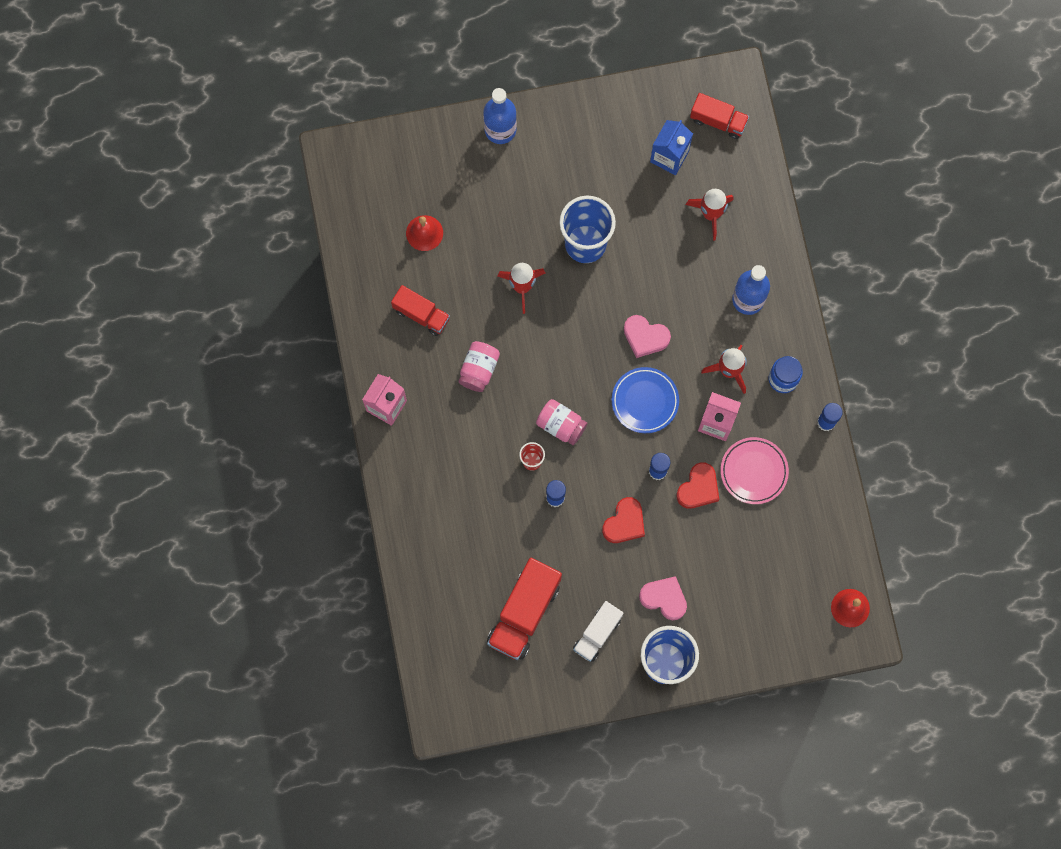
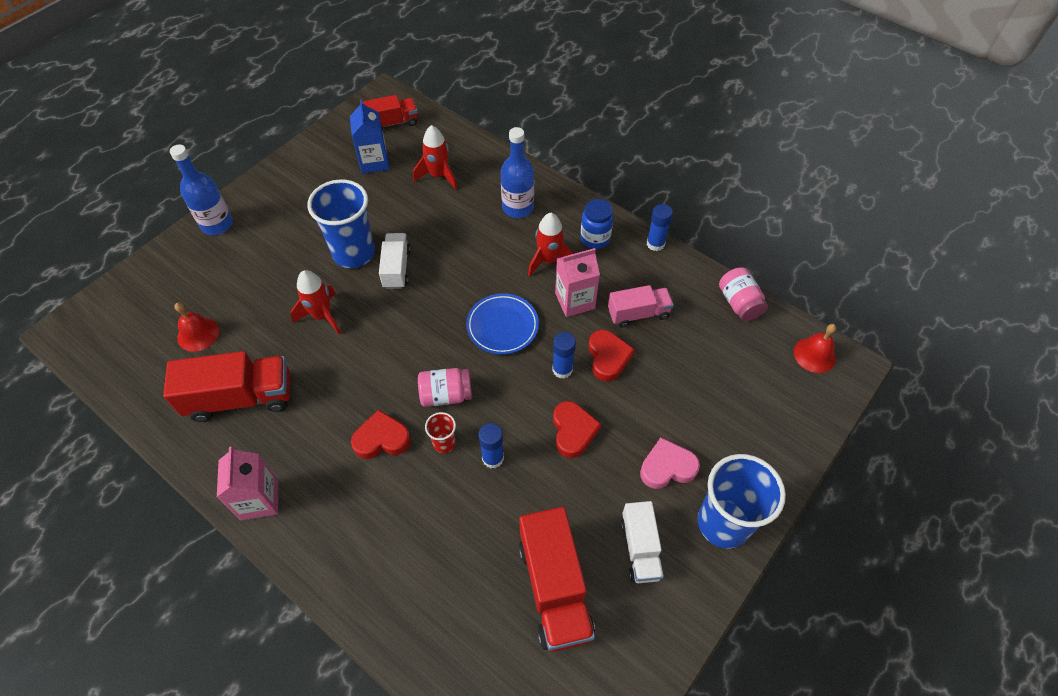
camera: 40 degrees left, 20 degrees down
red truck [391,285,450,336] -> red truck [163,351,290,422], size x1.64
pink jar [458,341,500,392] -> pink jar moved to [719,267,768,321]
pink heart [624,315,671,358] -> none
pink plate [721,437,789,504] -> pink truck [608,285,674,328]
none -> red heart [351,409,411,459]
none -> white truck [379,233,411,289]

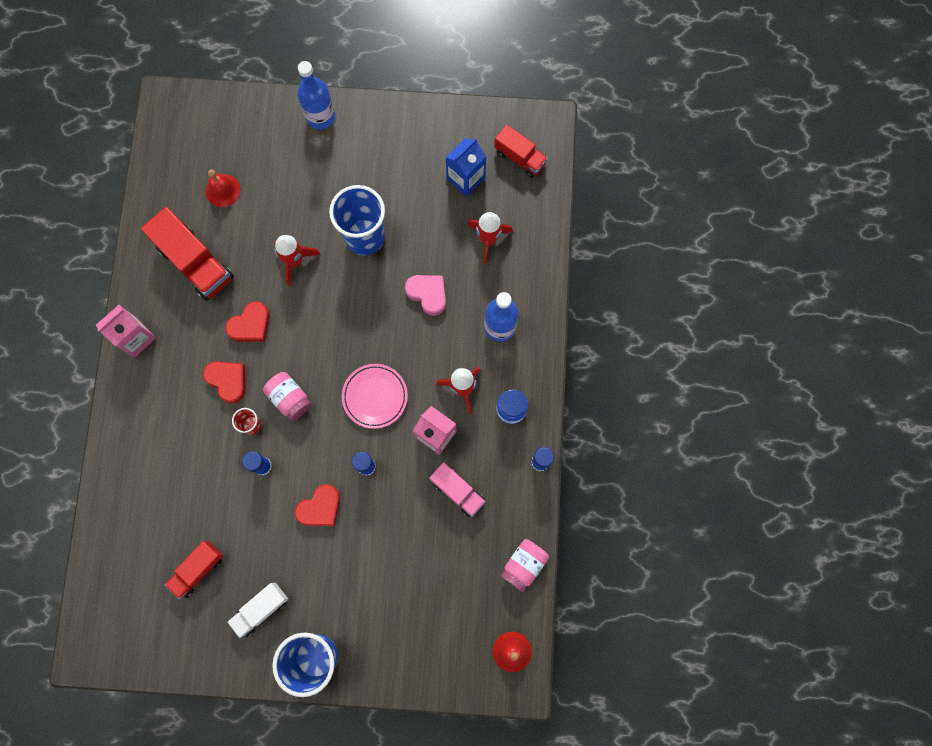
camera: 55 degrees right, 20 degrees up
white truck [379,233,411,289] -> none
blue plate [466,293,539,355] -> pink plate [342,364,408,429]
red truck [519,507,595,652] -> red truck [165,541,224,599], size x0.61
red heart [588,330,635,381] -> red heart moved to [225,301,270,342]
pink heart [640,437,700,489] -> pink heart moved to [405,275,446,316]

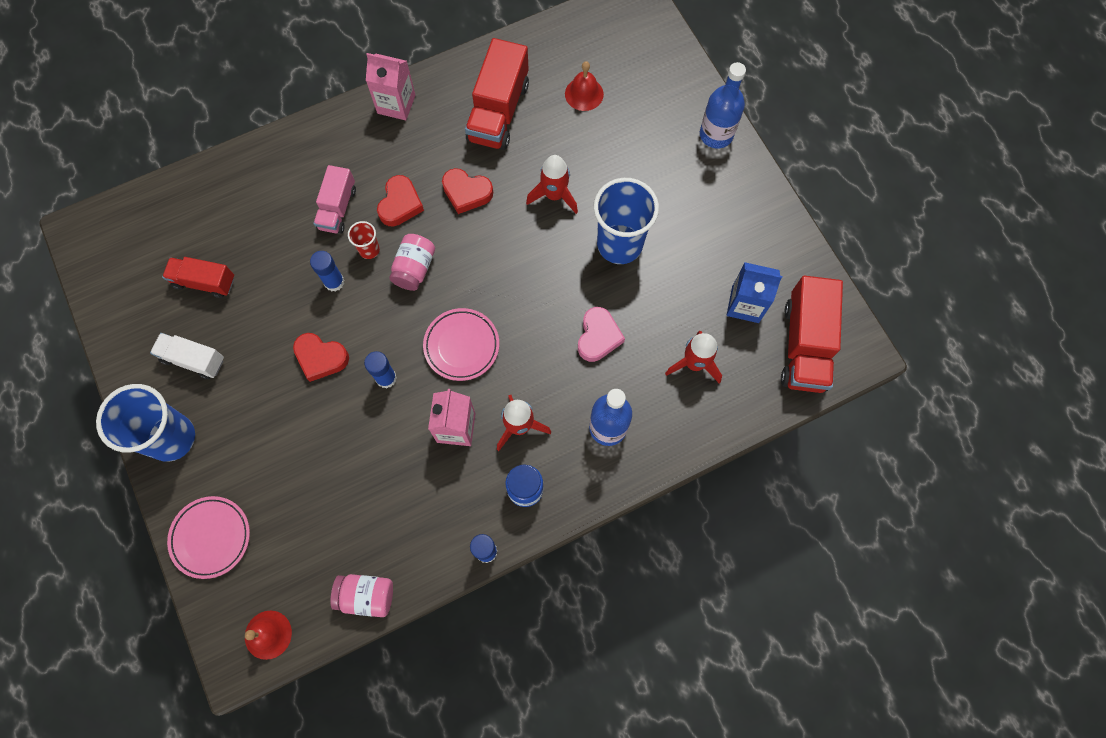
camera: 60 degrees right, 5 degrees down
pink truck [430,462,486,517] -> pink truck moved to [313,165,356,234]
red truck [494,124,548,178] -> red truck [781,276,843,393], size x1.64
none -> pink plate [167,496,250,579]

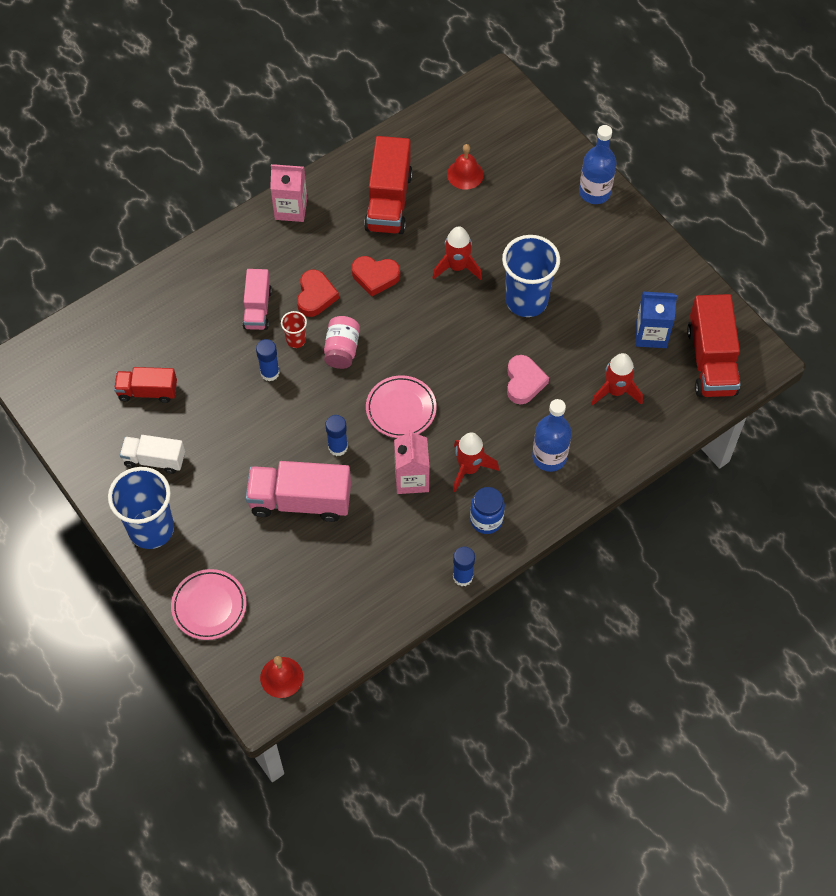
camera: 10 degrees left, 10 degrees down
red heart [293,333,349,382] -> none
pink jar [330,574,393,617] -> none
none -> pink truck [246,461,351,522]

